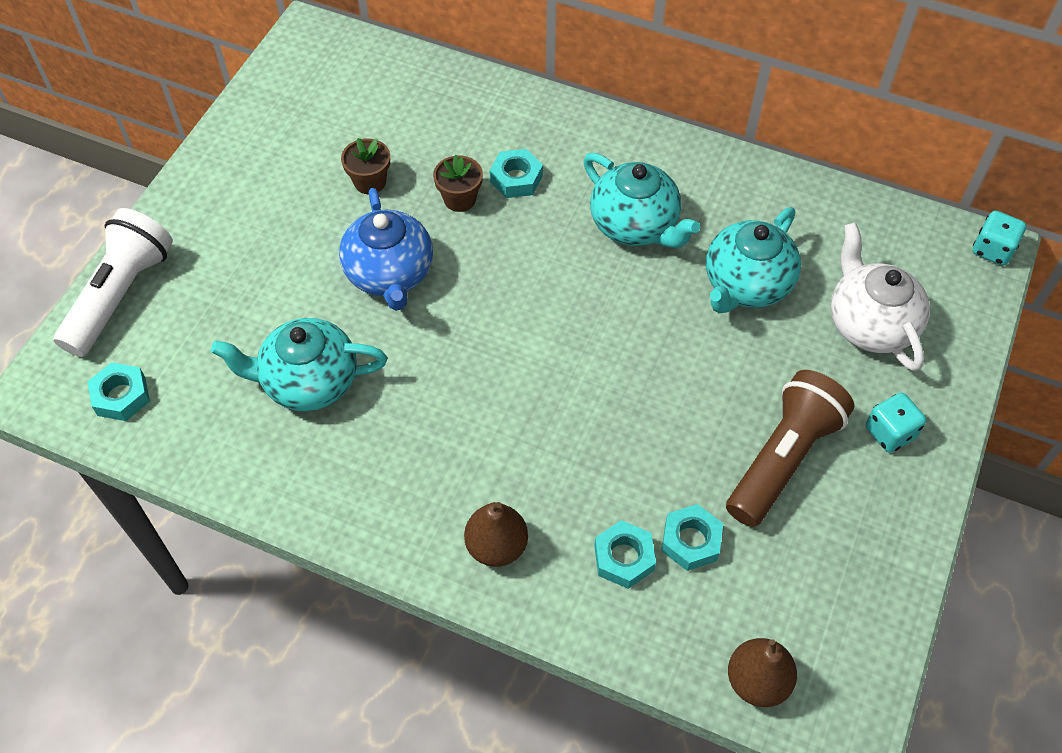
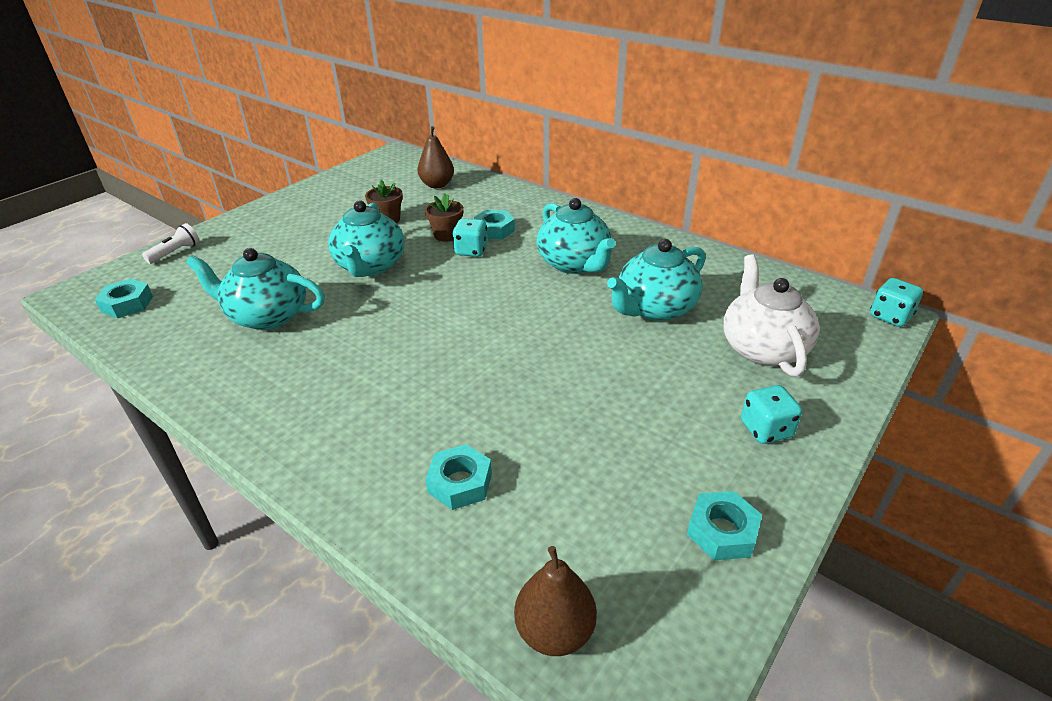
camera: 15 degrees right, 20 degrees down
white flashlight [53,208,173,357] -> white flashlight [142,223,200,264], size x0.47
blue teapot [339,188,433,311] -> turquoise teapot [328,200,404,277]
brown pear [464,502,528,567] -> brown pear moved to [417,126,454,188]
turquoise nut [661,504,723,571] -> turquoise nut moved to [687,491,762,560]
brown flashlight [726,370,855,527] -> none
none -> turquoise dice [452,218,487,257]

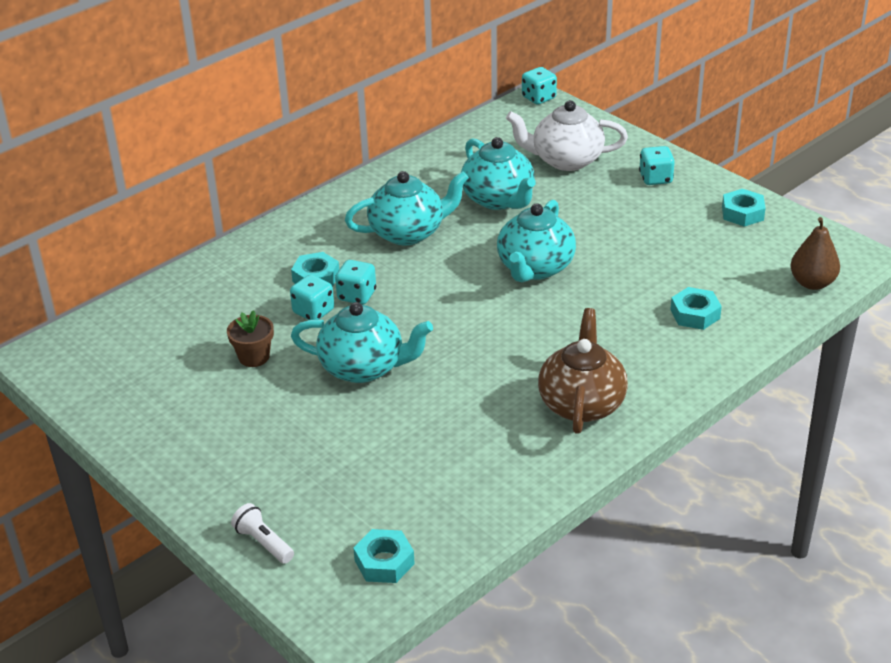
camera: 80 degrees left, 0 degrees up
turquoise teapot [186,248,325,330] -> turquoise teapot moved to [497,200,576,282]
brown pear [417,126,454,188] -> none
brown flower pot [425,193,463,242] -> turquoise dice [290,275,334,320]
none -> brown teapot [538,308,628,434]

